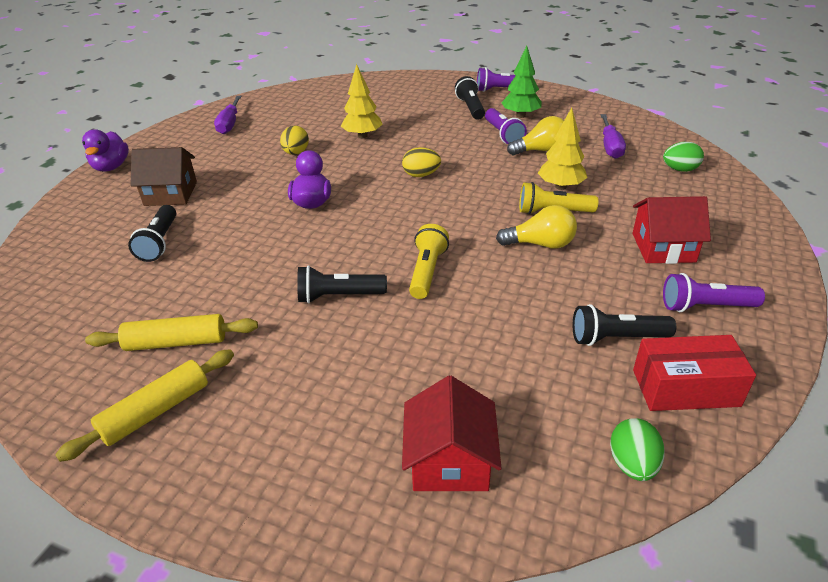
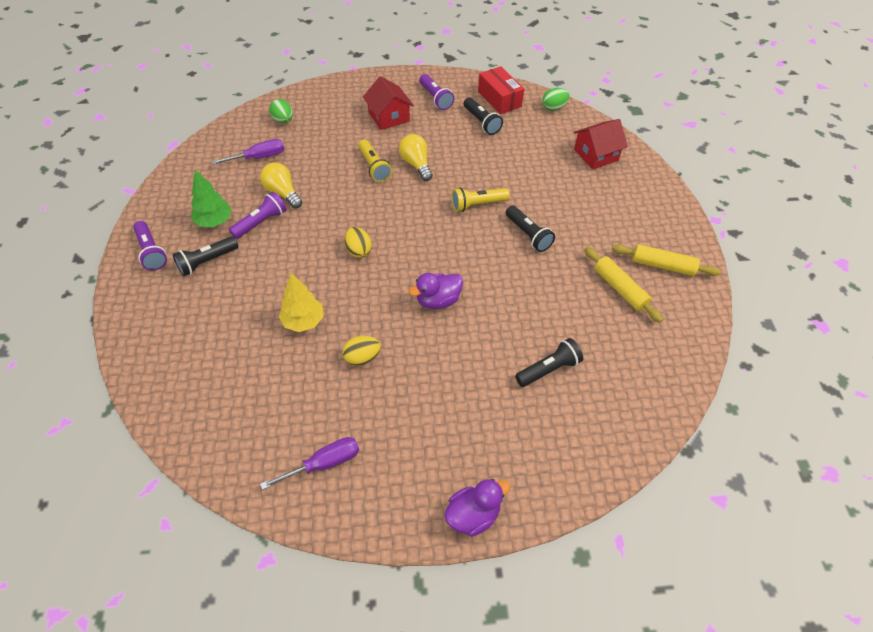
camera: 120 degrees left, 15 degrees up
brown house [130,147,197,206] -> none
yellow tree [538,108,588,190] -> none

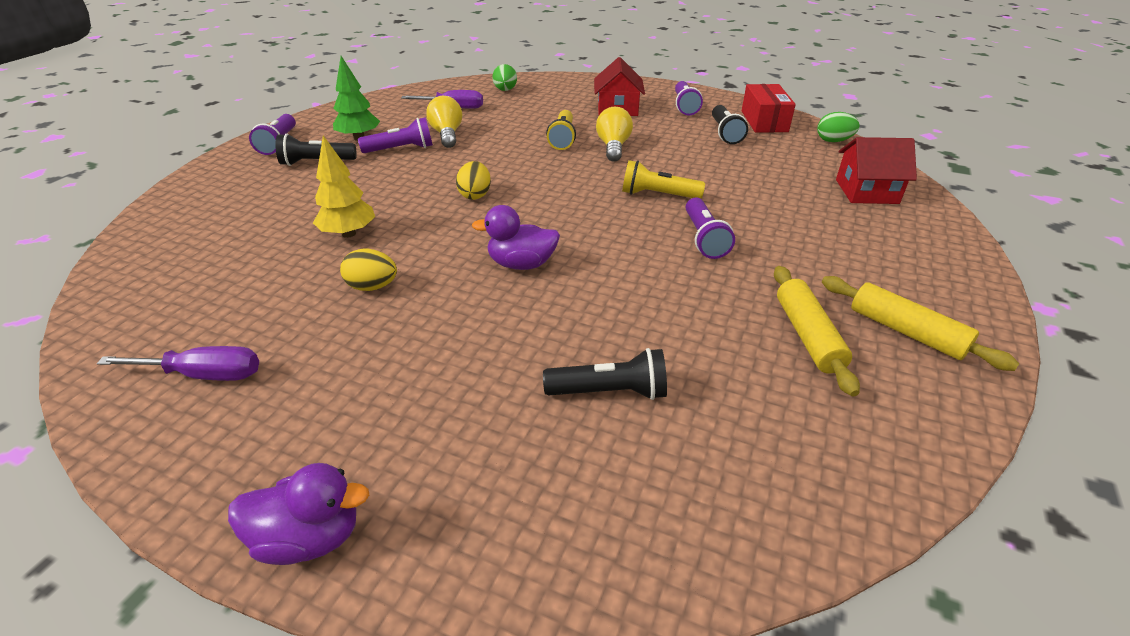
camera: 30 degrees right, 15 degrees down
black flashlight [506,206,555,252] -> purple flashlight [686,197,735,259]

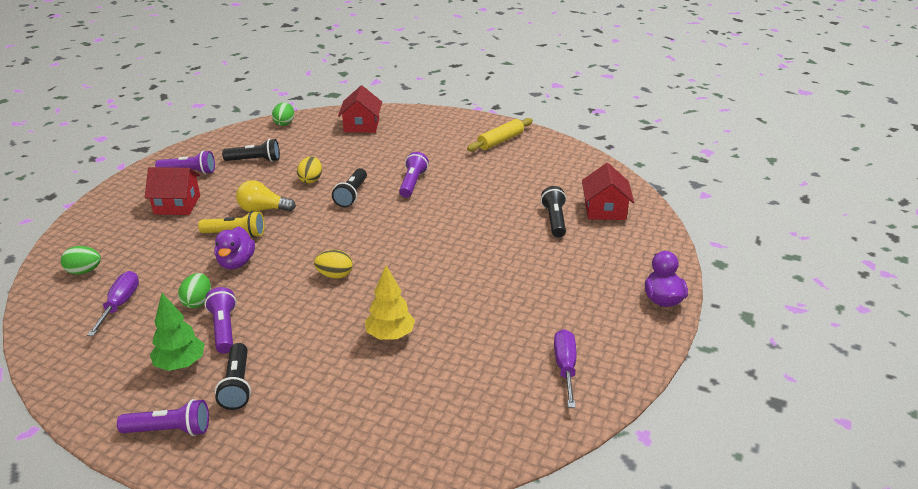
camera: 90 degrees left, 5 degrees down
yellow egg [340,249,397,291] -> yellow egg moved to [297,157,322,184]
yellow light bulb [426,96,462,148] -> green egg [178,273,211,308]
purple duck [472,205,560,270] -> purple duck moved to [214,227,255,270]
yellow flashlight [622,160,705,199] -> black flashlight [332,168,367,207]
purple flashlight [686,197,735,259] -> purple flashlight turned 75 degrees counterclockwise [399,152,429,198]
red box [742,84,796,132] -> none
yellow rolling pin [774,266,860,397] -> none
none -> red house [582,163,634,220]

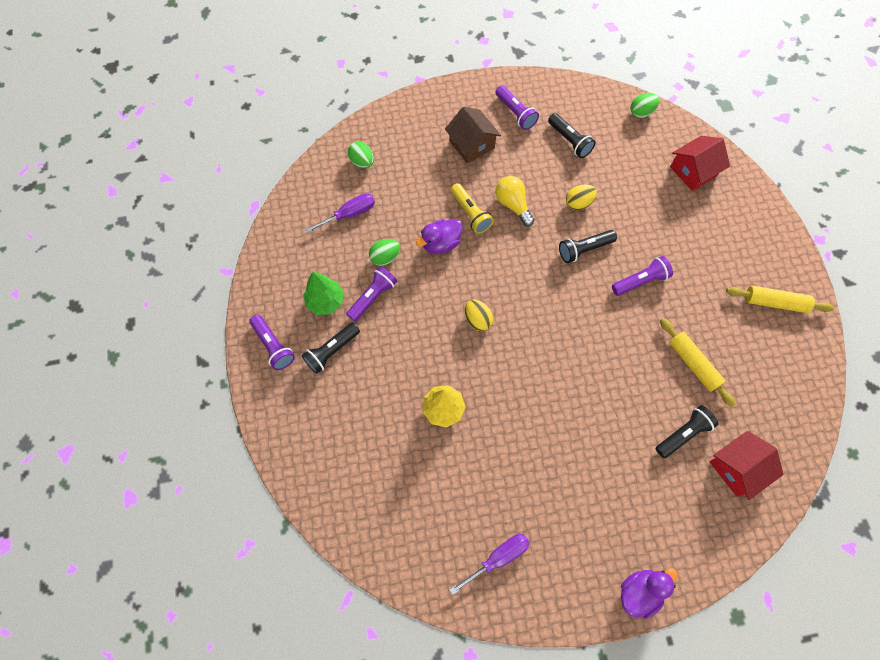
camera: 55 degrees right, 35 degrees up
red house [145,167,200,215] -> brown house [445,107,501,164]
none -> yellow rolling pin [660,318,736,407]

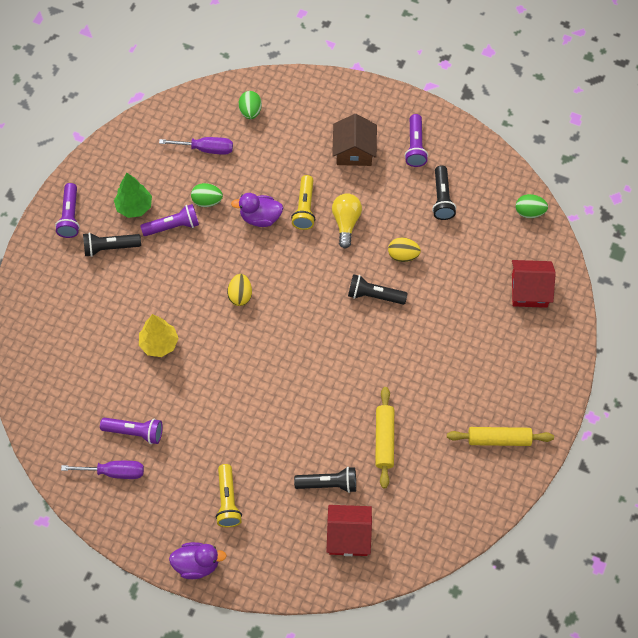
camera: 35 degrees right, 5 degrees down
purple flashlight [612,256,673,296] -> purple flashlight moved to [100,418,163,444]
yellow rolling pin [726,286,834,313] -> yellow rolling pin turned 45 degrees counterclockwise [447,427,554,446]
none -> yellow flashlight [216,464,242,527]

